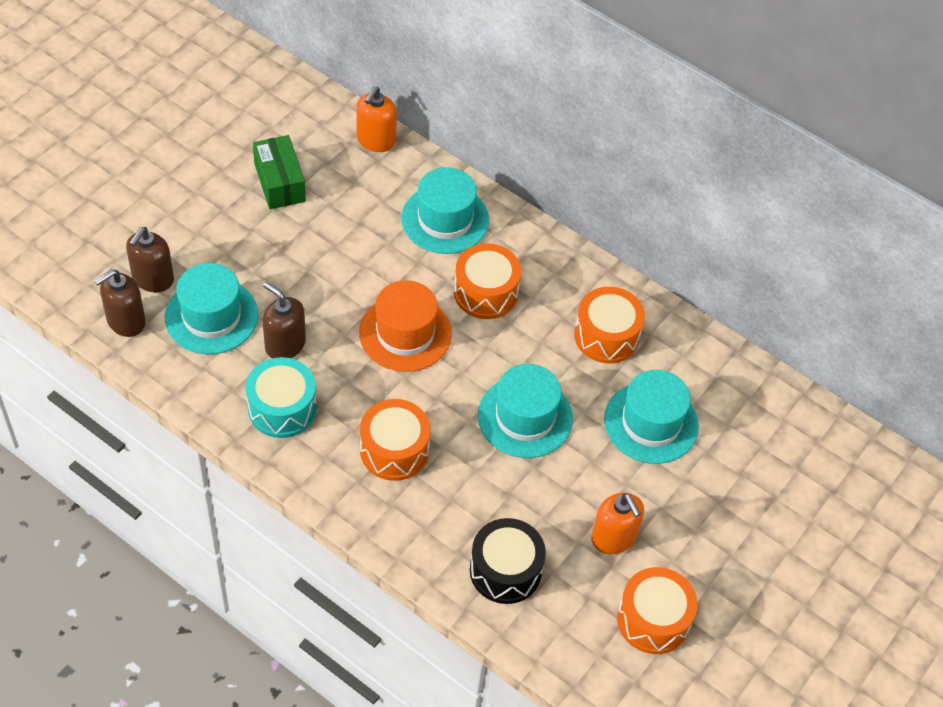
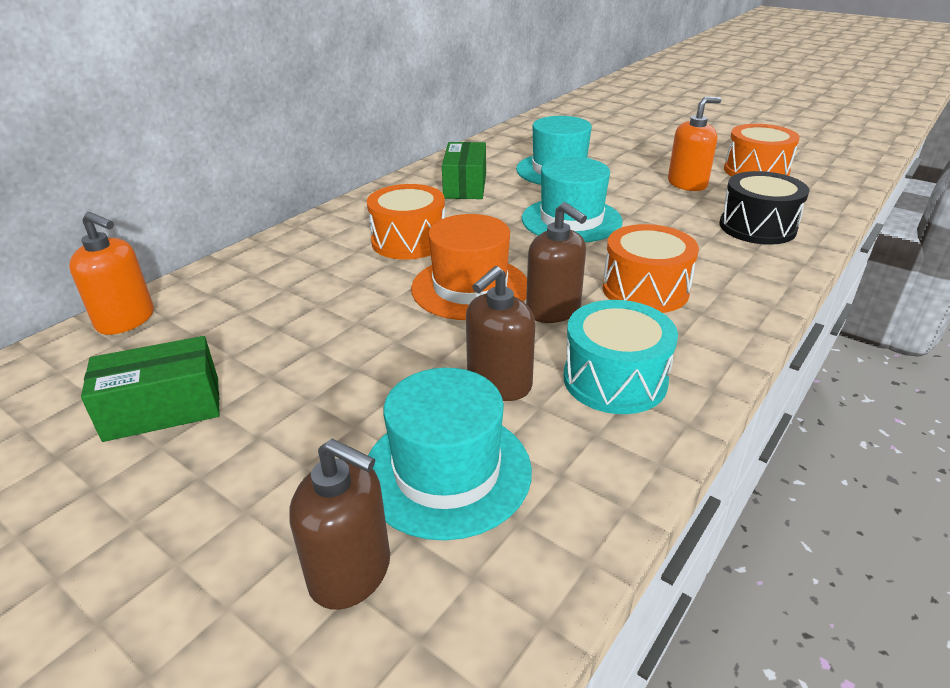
camera: 85 degrees left, 20 degrees down
brown soap dispenser [95,269,146,337] -> brown soap dispenser moved to [526,202,587,323]
turquoise hat [401,167,489,254] -> none
orange drum [574,287,645,363] -> green box [442,142,486,199]

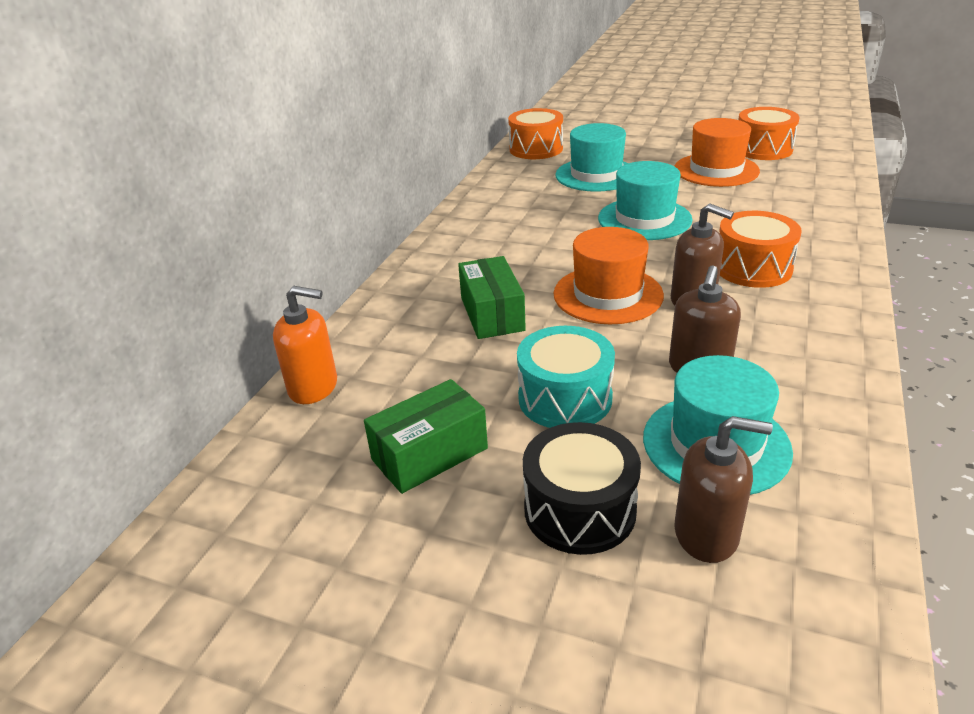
camera: 15 degrees left, 0 degrees up
orange drum [367,184,445,260] -> orange drum moved to [508,108,563,159]
green box [442,142,486,199] -> green box moved to [458,256,526,339]
turquoise drum [564,300,678,414] -> turquoise drum moved to [517,326,615,428]
orange soap dispenser [668,97,721,191] -> orange hat [674,118,760,187]
black drum [720,171,810,245] -> black drum moved to [523,422,641,555]

